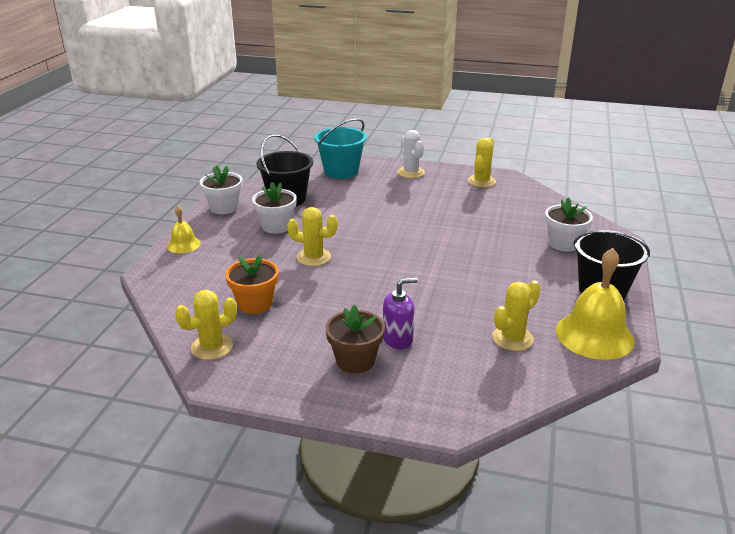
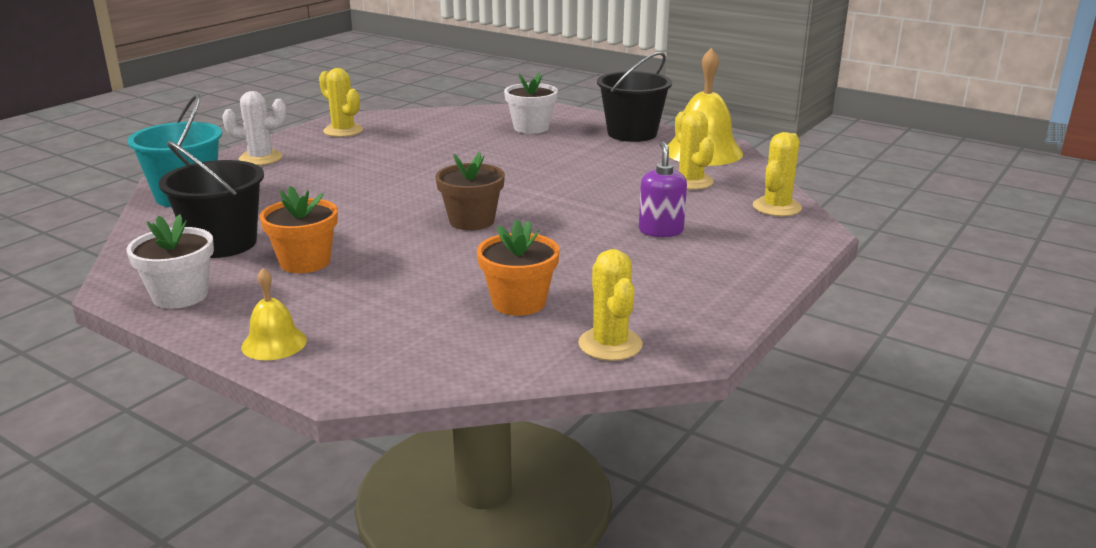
camera: 70 degrees left, 5 degrees down
white flower pot [252,182,297,234] -> orange flower pot [259,186,338,273]
yellow cactus [287,207,338,266] -> yellow cactus moved to [753,132,802,216]
brown flower pot [325,305,385,374] -> brown flower pot moved to [435,151,505,230]

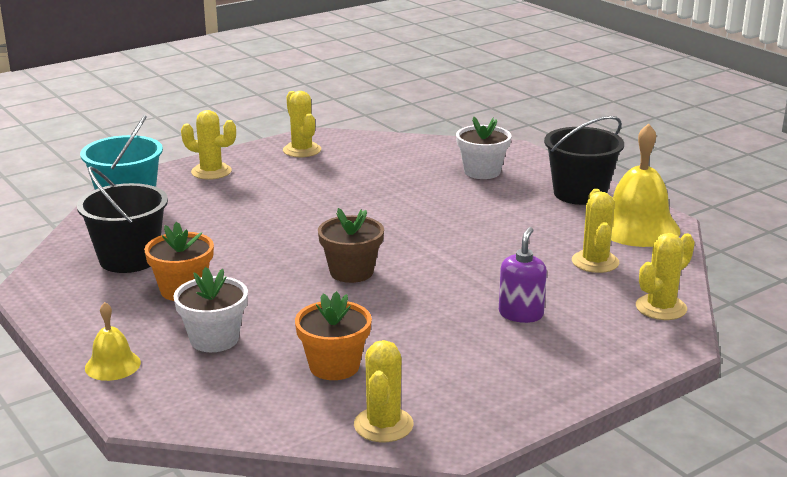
camera: 20 degrees right, 0 degrees up
white flower pot [126,214,214,309] -> white flower pot moved to [173,267,248,352]
white cactus [222,91,287,165] -> yellow cactus [181,110,236,180]

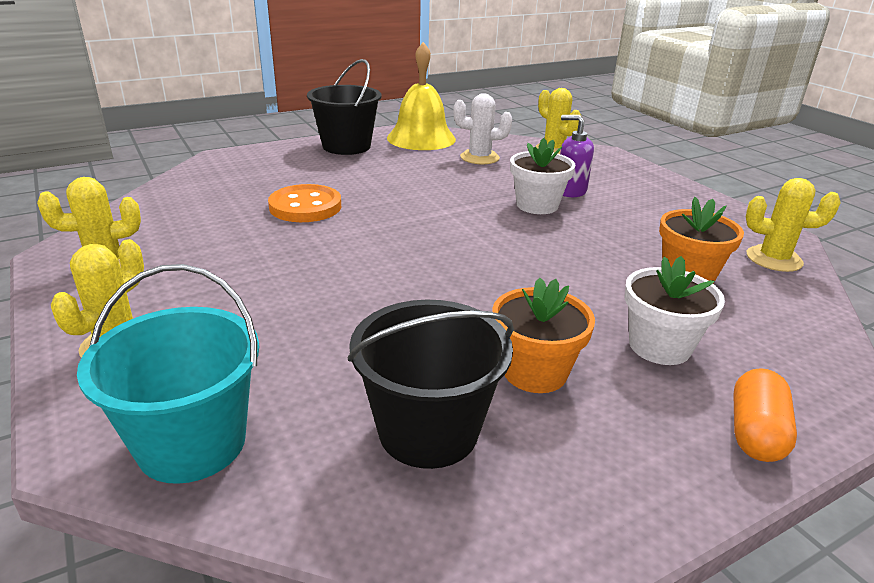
camera: 85 degrees left, 5 degrees up
yellow bell [85,302,141,381] -> orange capsule [733,368,797,462]
brown flower pot [318,208,384,283] -> none
white flower pot [456,116,512,179] -> white flower pot moved to [510,138,576,214]
yellow cactus [572,189,619,273] -> white cactus [454,93,512,164]
none -> orange button [268,184,341,222]

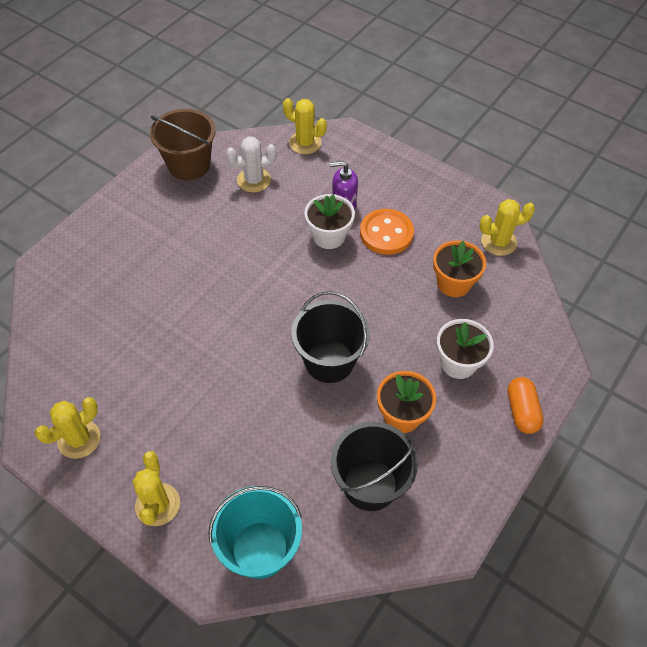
camera: 25 degrees left, 25 degrees up
orange button [268,184,341,222] -> orange button moved to [360,209,414,255]
black bucket [307,59,382,155] -> black bucket moved to [291,291,370,383]
yellow bell [387,42,456,150] -> brown bucket [150,109,216,181]

